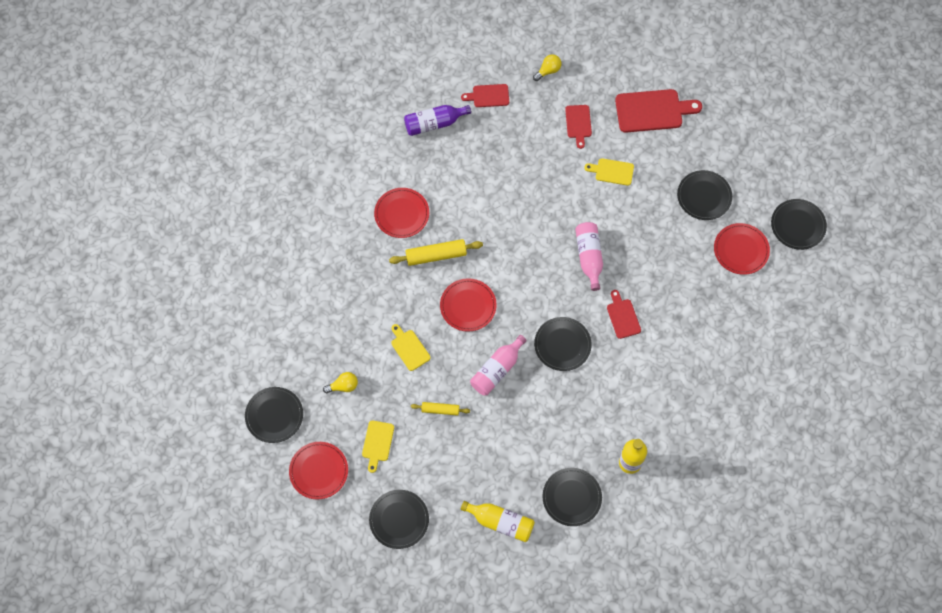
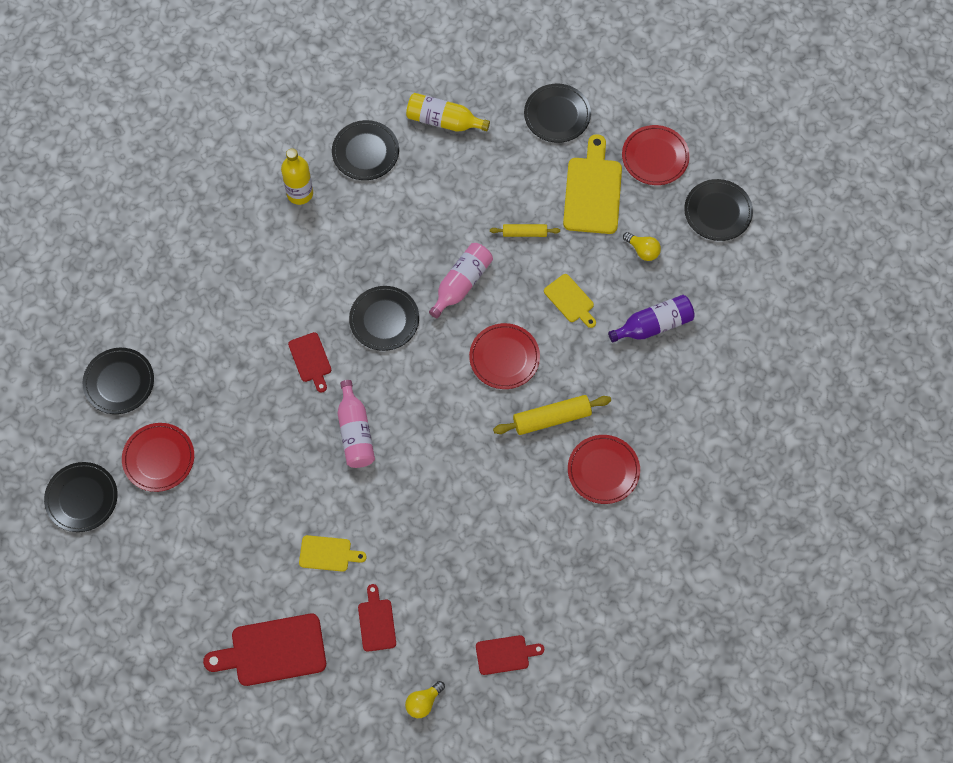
camera: 175 degrees right, 0 degrees up
yellow light bulb [323,372,358,393] -> yellow light bulb turned 120 degrees counterclockwise [623,232,661,261]
yellow cutting board [362,420,394,473] -> yellow cutting board [563,134,622,234], size x1.78
purple bottle [404,105,471,136] -> purple bottle moved to [608,295,695,343]
black plate [677,170,732,220] -> black plate moved to [83,348,154,414]

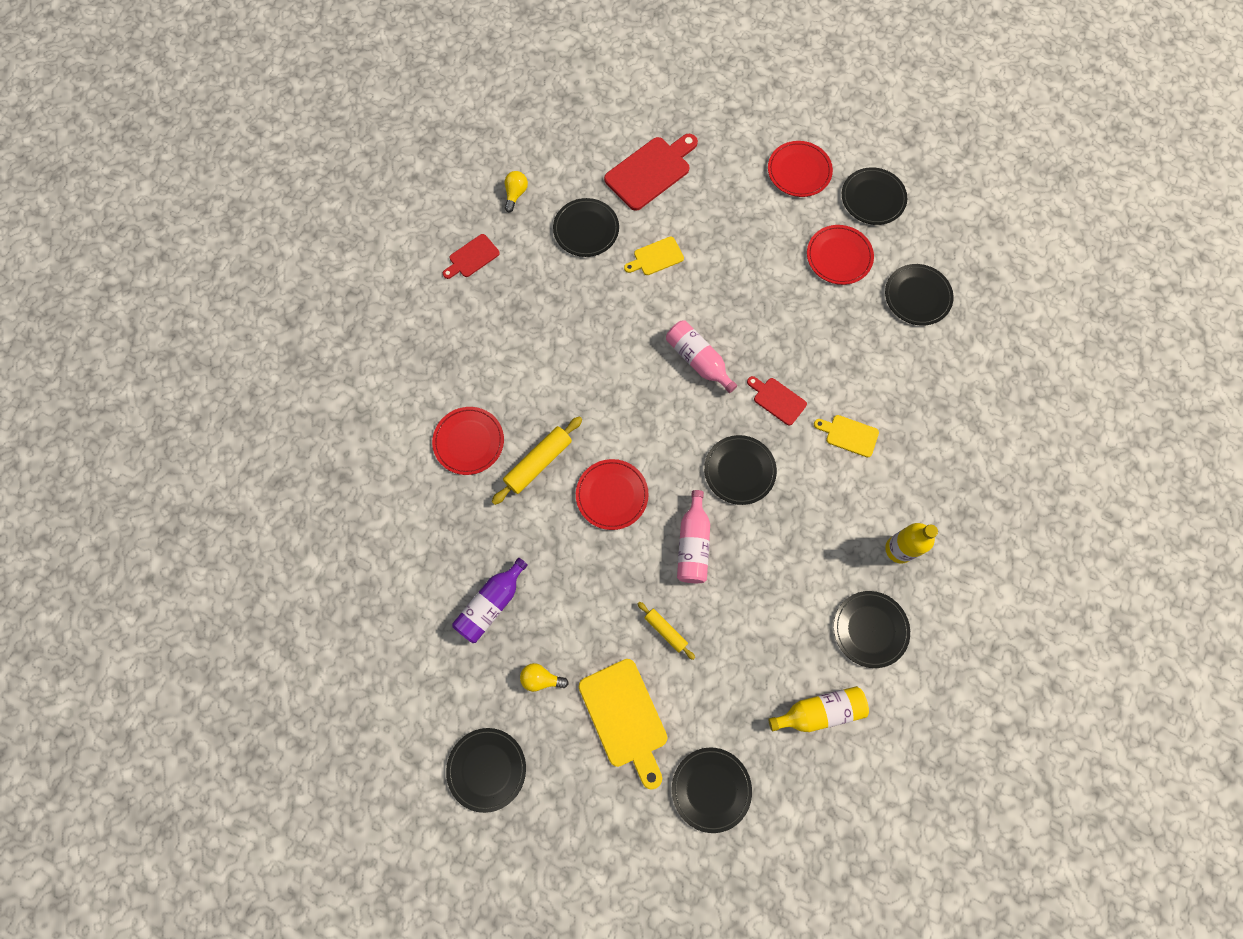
camera: 150 degrees right, 5 degrees up
red cutting board [358,584,396,652] -> black plate [553,198,619,257]
yellow rolling pin [490,224,560,237] -> yellow rolling pin turned 75 degrees clockwise [637,602,695,660]
yellow cutting board [544,274,596,328] -> yellow cutting board moved to [814,415,879,457]
red plate [622,125,690,185] -> red plate moved to [768,141,833,197]

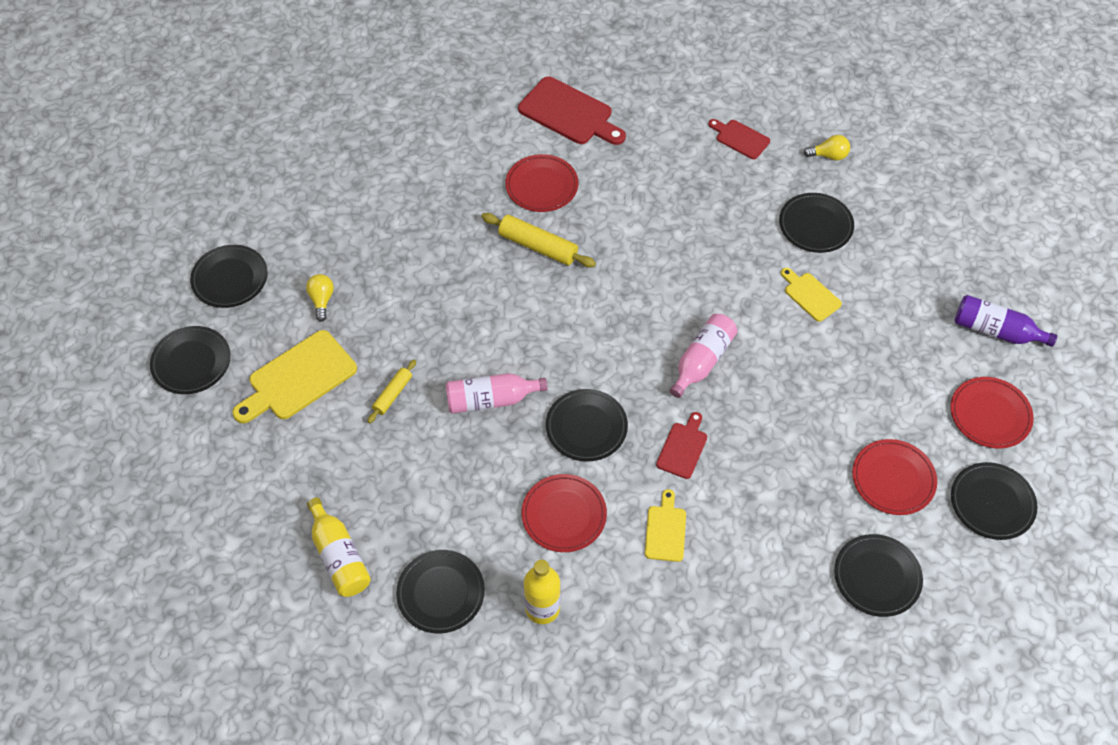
camera: 75 degrees right, 15 degrees down
purple bottle [452,558,528,643] -> purple bottle moved to [954,295,1057,347]
red plate [576,459,649,530] -> red plate moved to [522,474,607,552]
red cutting board [604,133,698,211] -> red cutting board moved to [518,77,626,145]
black plate [672,747,752,833] -> black plate moved to [150,326,231,394]

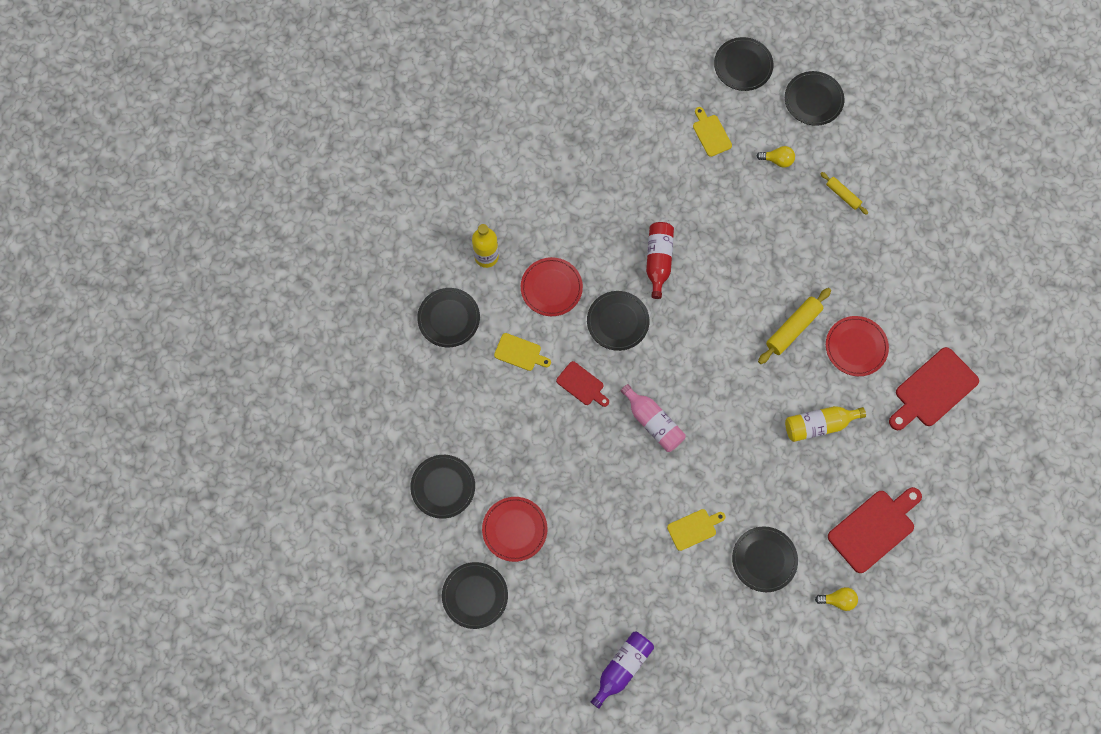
camera: 105 degrees right, 15 degrees up
yellow cutting board [232,330,357,423] -> yellow cutting board [693,107,732,157], size x0.56
yellow bottle [307,498,371,597] -> yellow bottle moved to [785,406,866,442]
yellow rolling pin [367,360,416,423] -> yellow rolling pin moved to [820,172,868,215]
black plate [396,550,485,633] -> black plate moved to [417,288,480,347]
pink bottle [446,373,548,414] -> red bottle [646,222,674,299]
red cutting board [708,119,770,159] -> red cutting board [828,487,922,573], size x1.78
yellow light bulb [804,135,850,161] -> yellow light bulb turned 105 degrees counterclockwise [815,587,858,611]
red plate [951,377,1034,448] -> none

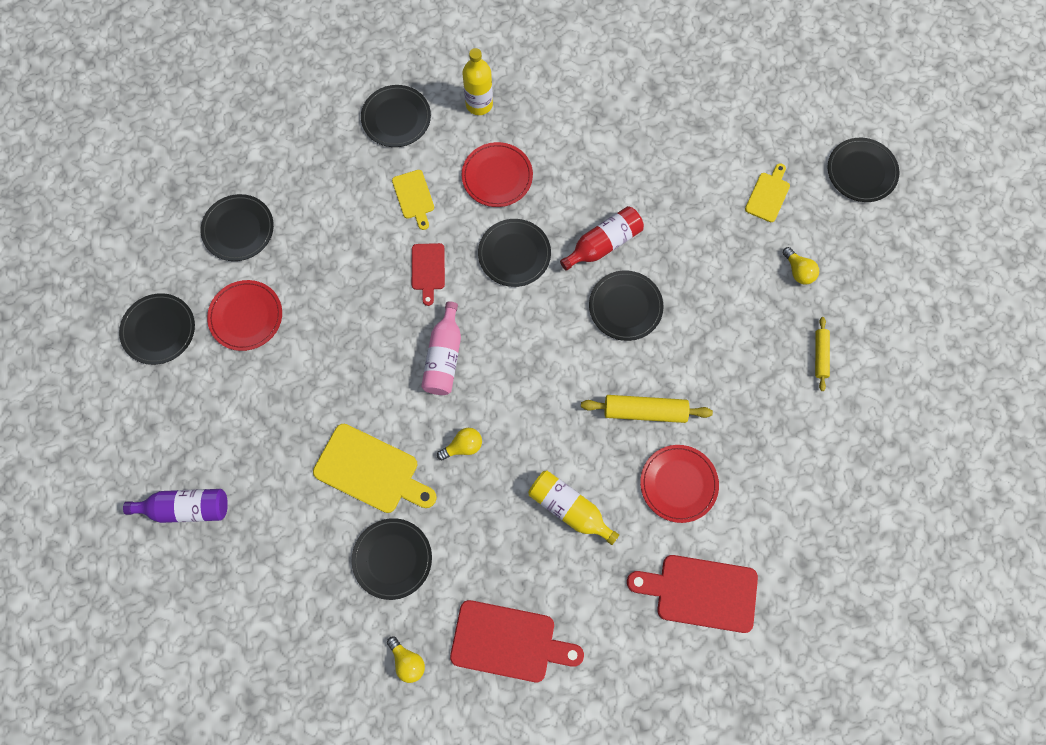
camera: 50 degrees right, 0 degrees up
yellow cutting board [667,509,726,551] -> yellow cutting board [313,424,437,513], size x1.78
black plate [785,71,844,126] -> black plate moved to [589,271,663,341]
none -> yellow light bulb [437,428,482,460]

